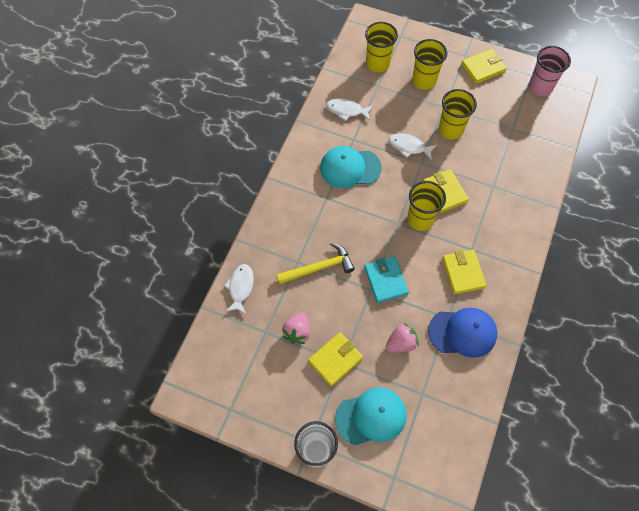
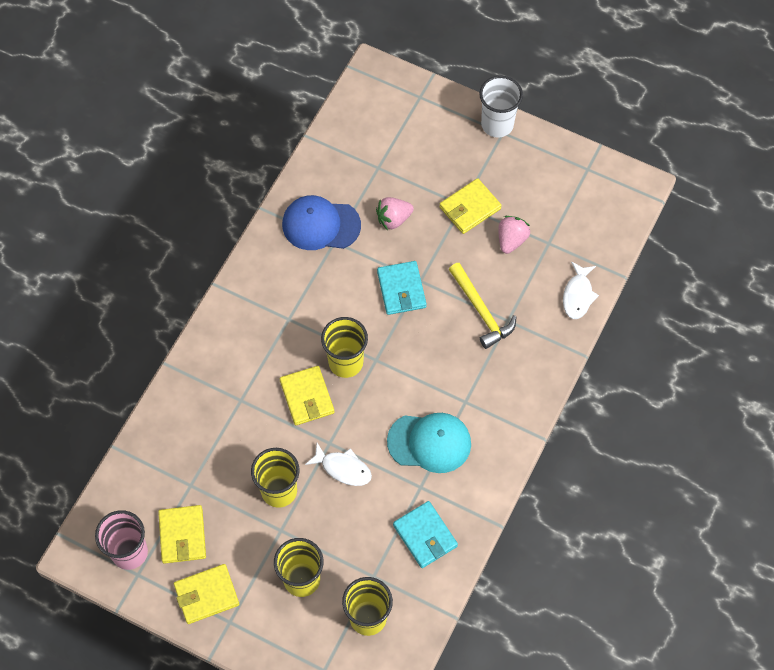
camera: 175 degrees left, 0 degrees up
yellow hammer [276,242,355,285] -> yellow hammer turned 105 degrees counterclockwise [449,263,516,349]
white fish [326,98,373,121] -> turquoise wallet [393,501,458,568]
turquoise cap [335,387,407,445] -> none
yellow wallet [442,249,486,295] -> yellow wallet moved to [158,505,206,564]

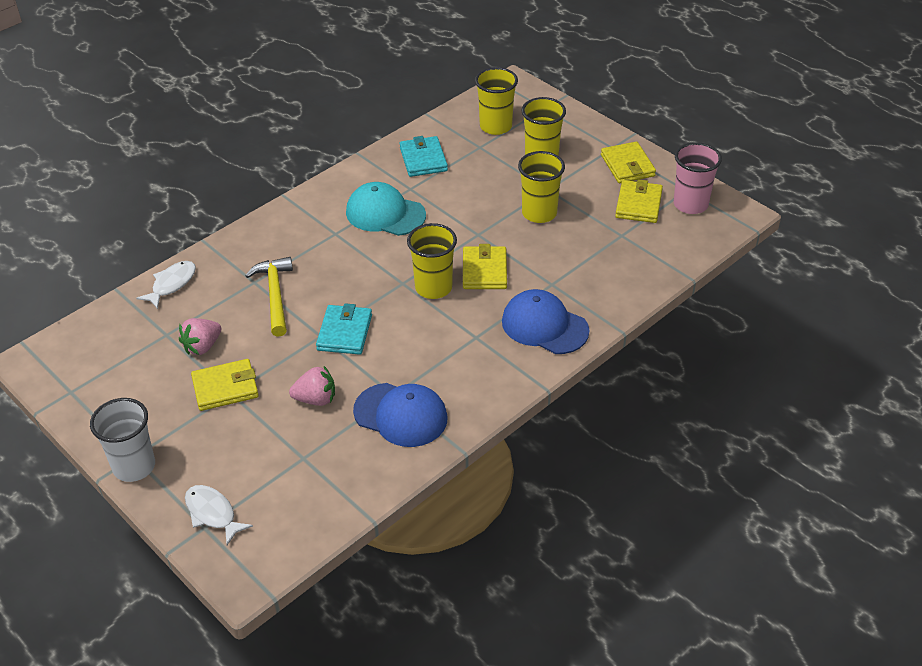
camera: 160 degrees left, 20 degrees down
yellow wallet [174,564,239,624] -> yellow wallet turned 75 degrees clockwise [601,142,656,183]
white fish [305,443,372,486] -> white fish moved to [185,485,253,545]
none -> blue cap [502,289,590,354]

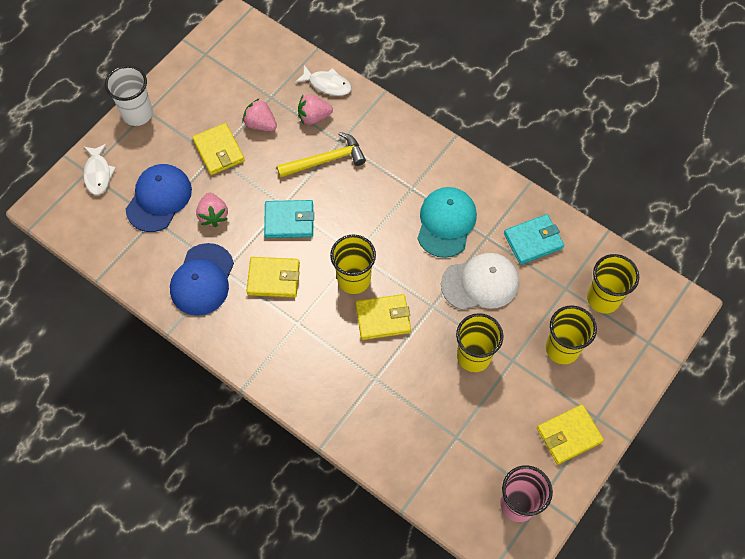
camera: 80 degrees right, 20 degrees up
white fish [185,485,253,545] -> white fish turned 135 degrees clockwise [83,143,116,195]
blue cap [502,289,590,354] -> blue cap moved to [126,164,192,232]
yellow wallet [615,179,663,223] -> yellow wallet moved to [246,257,300,298]
none -> pink strawberry [298,94,333,125]
none -> white cap [441,253,519,310]

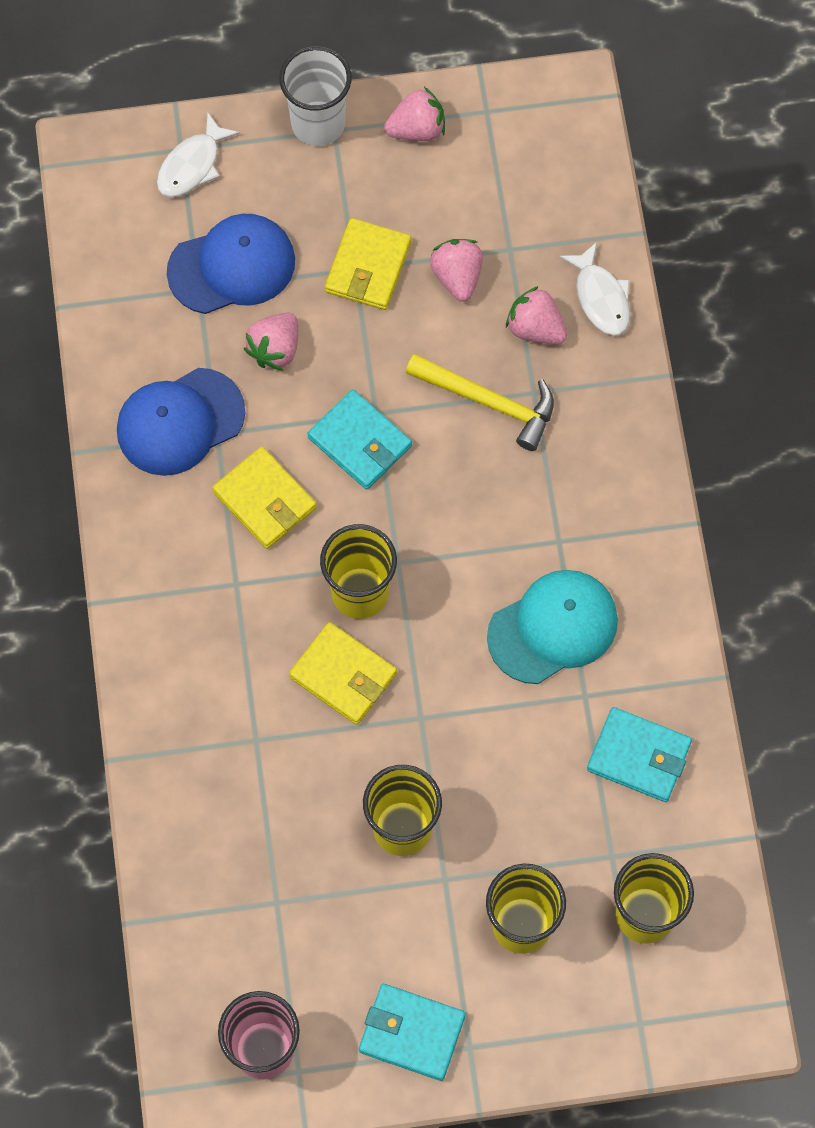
camera: 45 degrees right, 5 degrees up
white cap [441,253,519,310] -> none
yellow wallet [537,404,604,465] -> turquoise wallet [359,984,466,1081]
none -> pink strawberry [384,87,445,141]

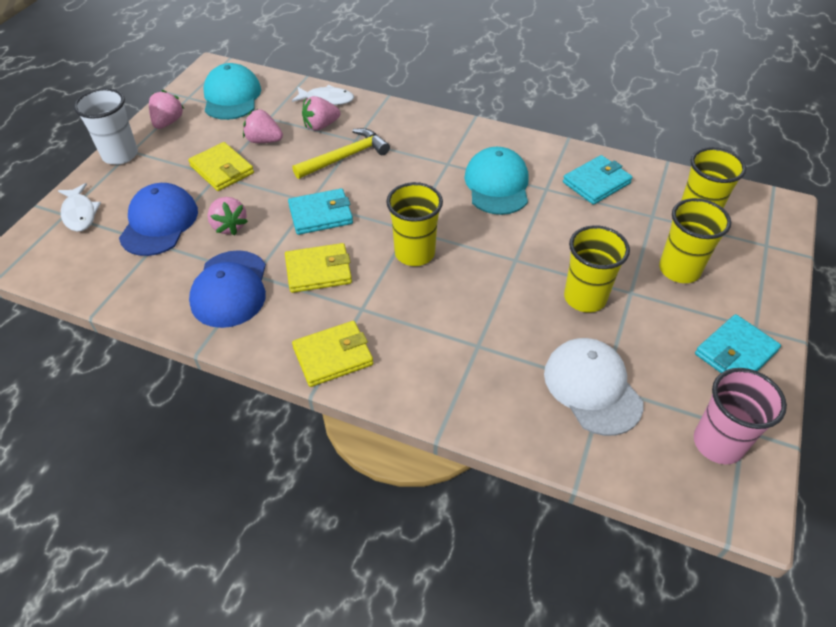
camera: 60 degrees left, 20 degrees down
yellow wallet [289,622,397,725] -> yellow wallet moved to [292,321,373,387]
none -> turquoise cap [204,63,261,120]
none -> white cap [544,338,644,436]

